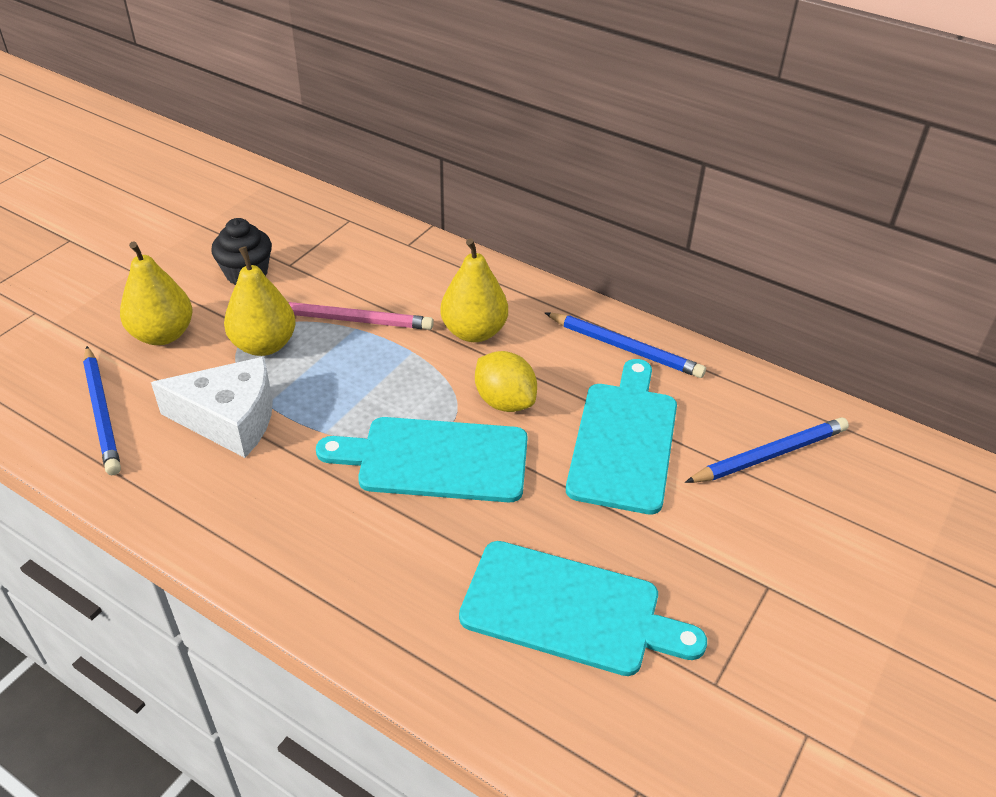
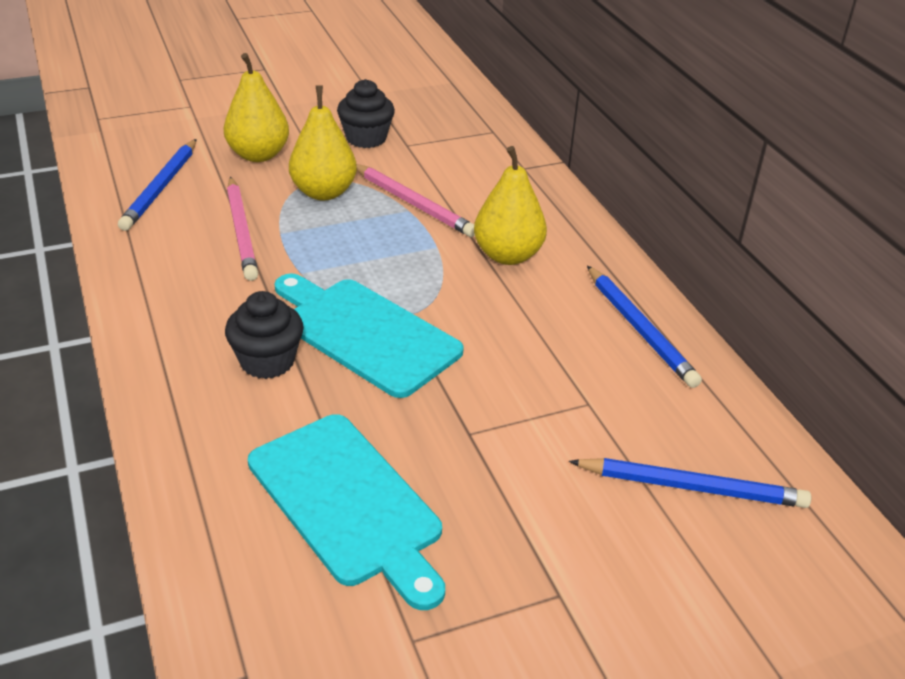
camera: 35 degrees right, 5 degrees down
white cheese [151,357,273,458] -> pink pencil [227,177,258,281]
yellow lemon [475,351,537,412] -> none
turquoise cutting board [566,359,677,515] -> none
none -> black cupcake [225,291,304,379]

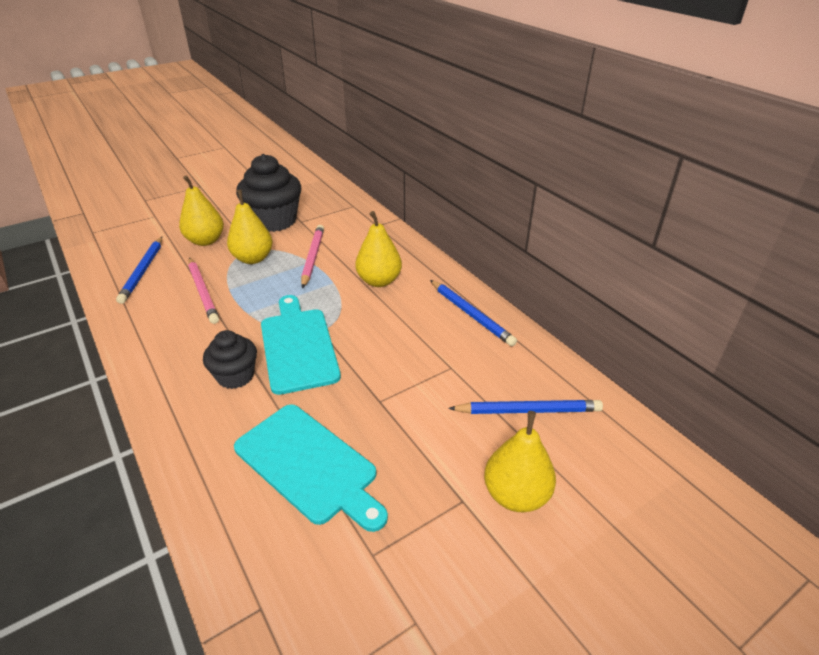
camera: 10 degrees left, 0 degrees up
turquoise cutting board [274,274,464,398] -> turquoise cutting board turned 45 degrees clockwise [261,295,341,395]
black cupcake [337,79,395,148] -> black cupcake [236,154,301,232], size x1.72
pink pencil [356,164,475,237] -> pink pencil turned 120 degrees counterclockwise [301,225,324,289]
none -> yellow pear [484,411,556,512]

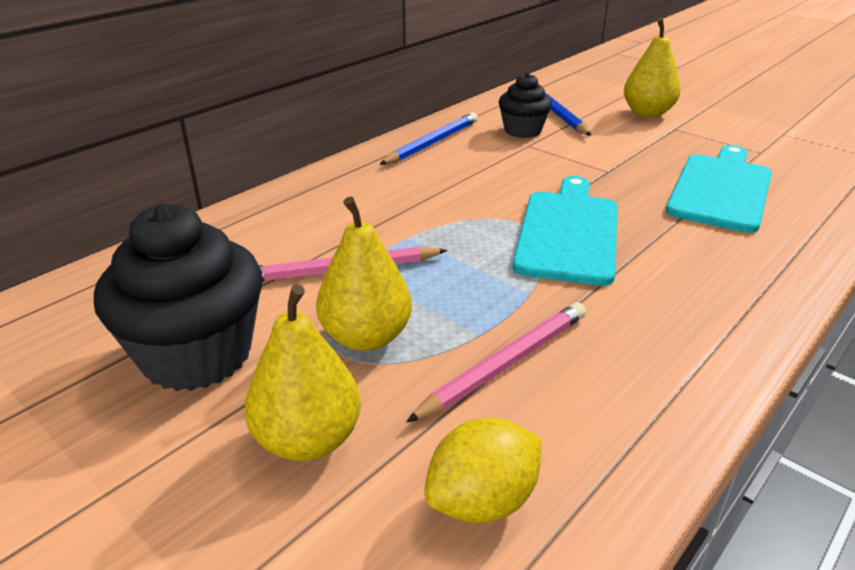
camera: 105 degrees left, 5 degrees down
blue pencil [116,237,162,304] -> yellow lemon [424,418,541,523]
black cupcake [203,330,257,389] -> black cupcake moved to [499,73,552,138]
turquoise cutting board [261,295,341,395] -> turquoise cutting board turned 135 degrees clockwise [513,176,618,286]
yellow pear [355,211,402,287] -> none

